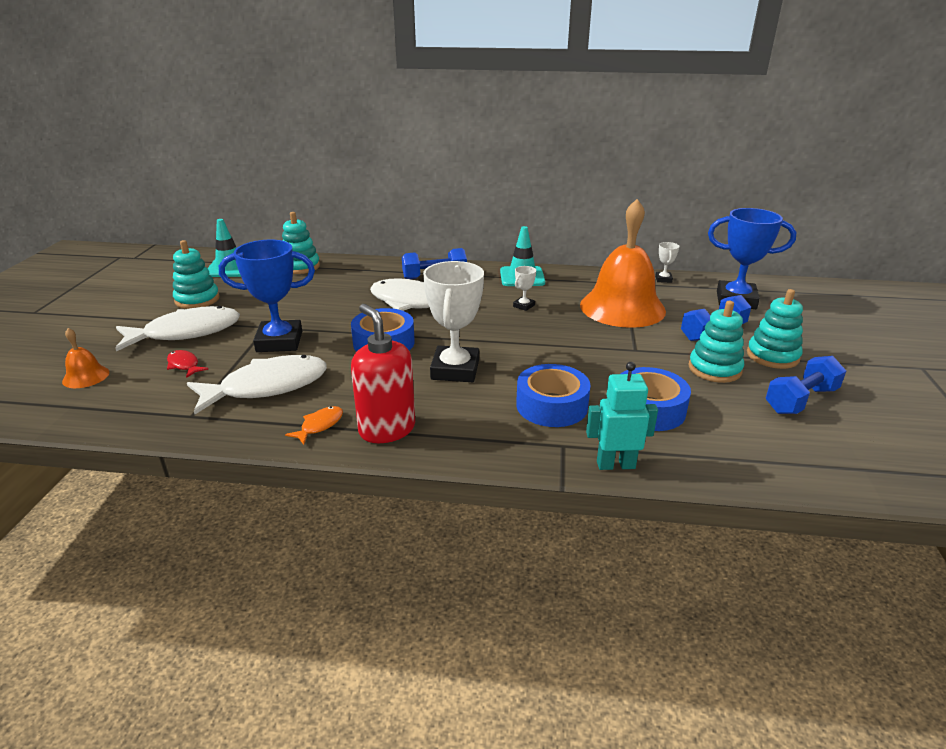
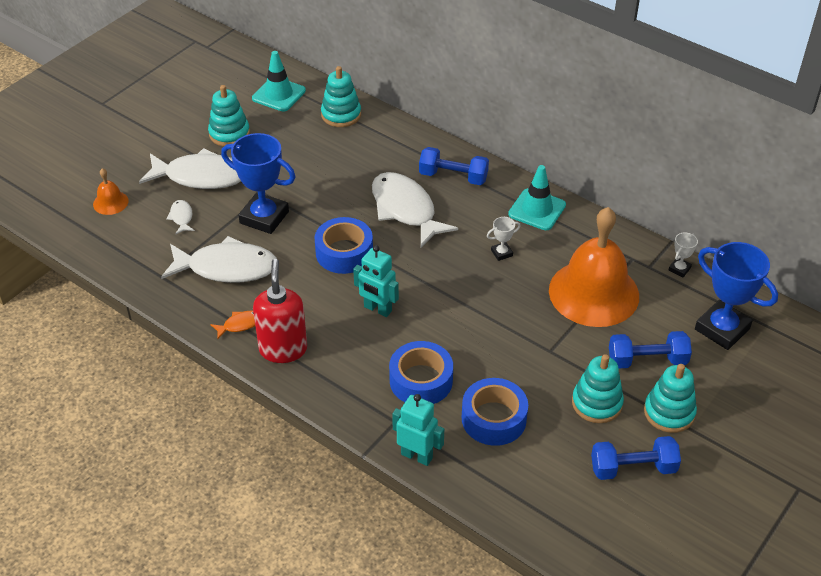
camera: 30 degrees right, 15 degrees up
red fish [167,350,208,378] -> white fish [166,200,195,235]
white trophy [423,261,484,382] -> turquoise robot [353,245,399,317]

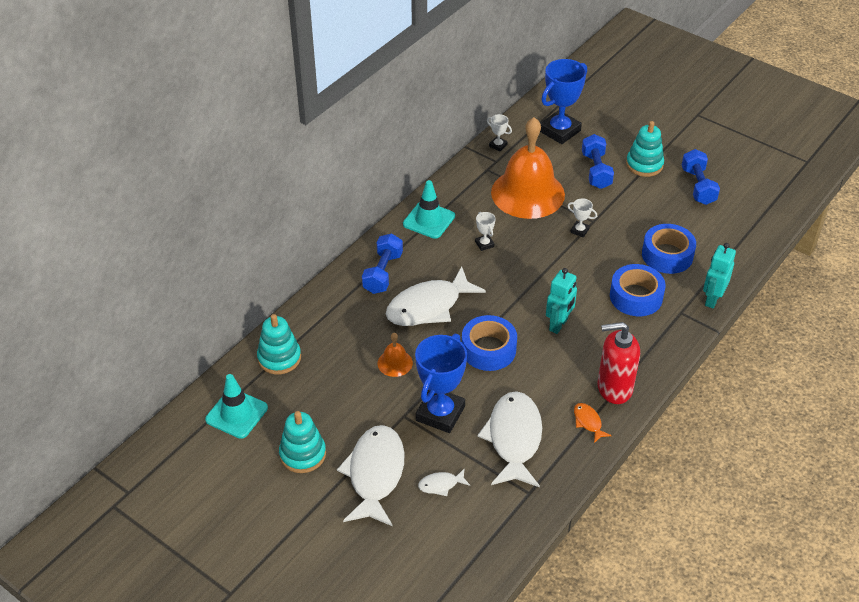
camera: 90 degrees left, 0 degrees up
orange bell [93,168,129,215] -> orange bell moved to [378,333,413,377]
turquoise stacking toy [572,354,624,423] -> none
none -> white trophy [568,198,597,237]

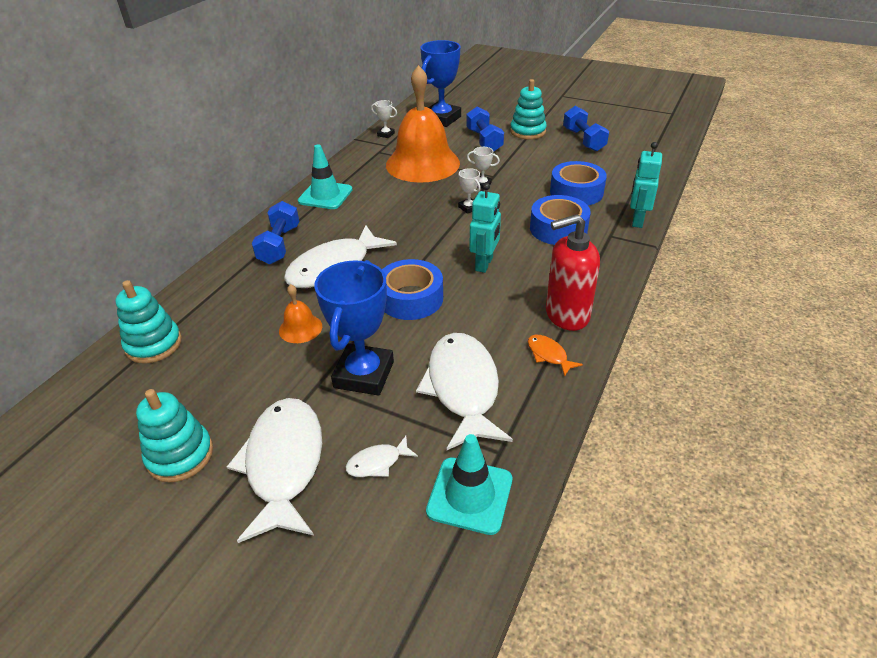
camera: 10 degrees left, 5 degrees down
turquoise traffic cone [205,374,268,439] -> turquoise traffic cone moved to [426,434,512,535]
white trophy [475,212,496,251] -> white trophy moved to [458,168,481,214]

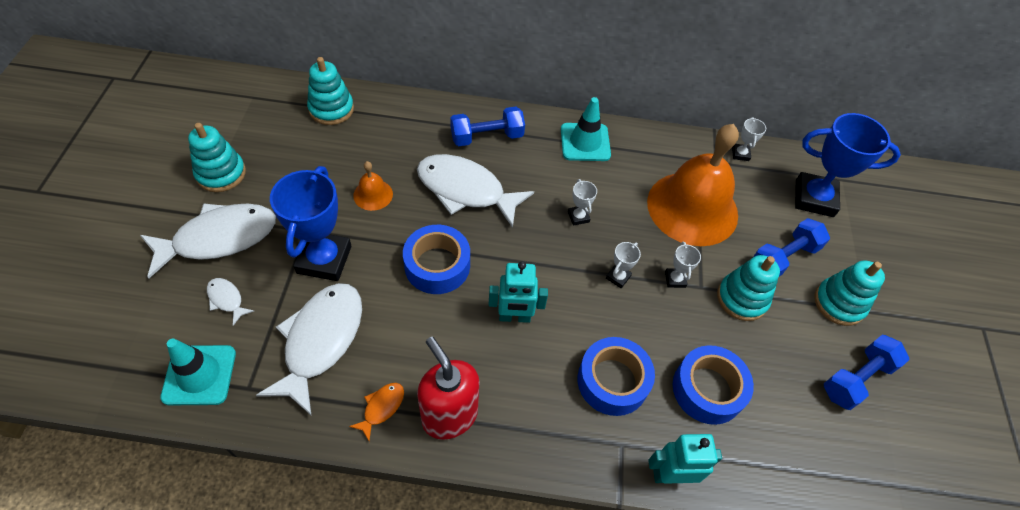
camera: 65 degrees right, 15 degrees up
blue trophy [314,260,394,396] -> blue trophy turned 75 degrees counterclockwise [270,166,352,281]
white fish [416,333,513,450] -> white fish turned 45 degrees counterclockwise [256,283,362,415]
none -> white trophy [568,179,597,226]
none -> turquoise stacking toy [717,255,780,321]

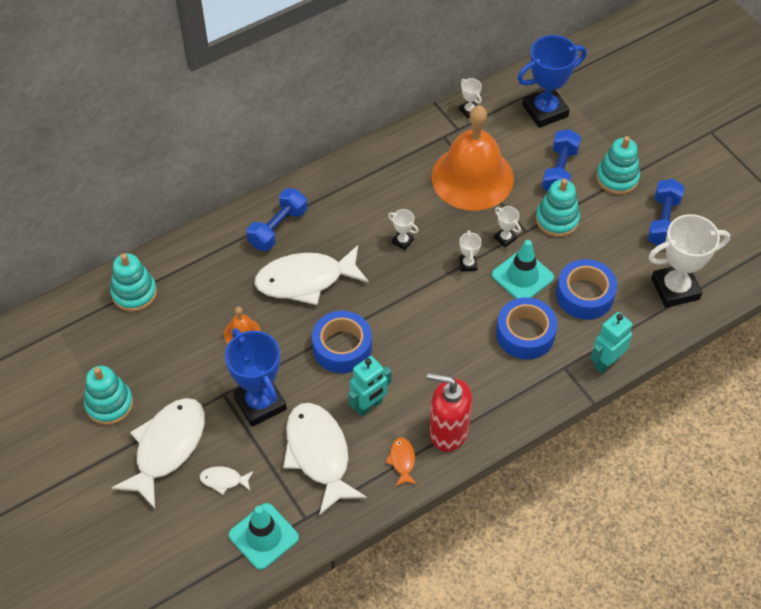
camera: 35 degrees left, 0 degrees up
turquoise robot [489,261,548,323] -> turquoise robot moved to [348,356,391,416]
turquoise traffic cone [561,97,611,161] -> turquoise traffic cone moved to [492,240,554,299]
none -> white trophy [648,214,730,308]

